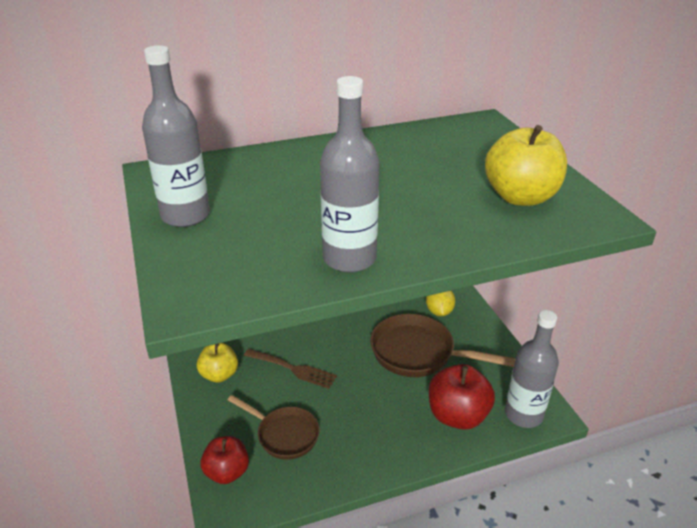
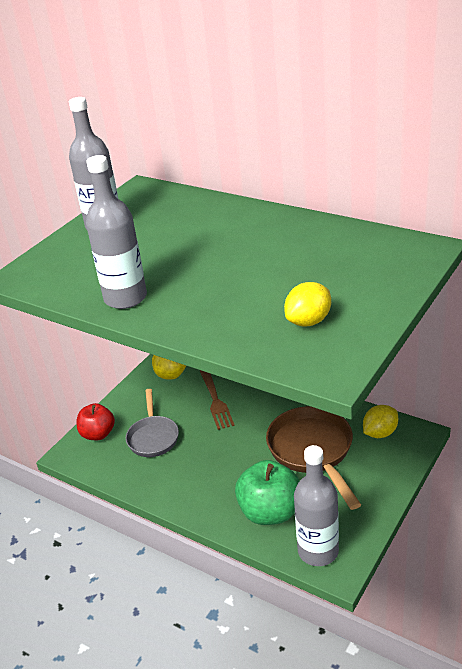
camera: 55 degrees right, 0 degrees up
brown pan [228,395,320,460] -> grey pan [126,389,179,457]
red apple [429,364,495,430] -> green apple [235,460,299,525]
yellow apple [485,125,567,206] -> yellow lemon [284,282,331,326]

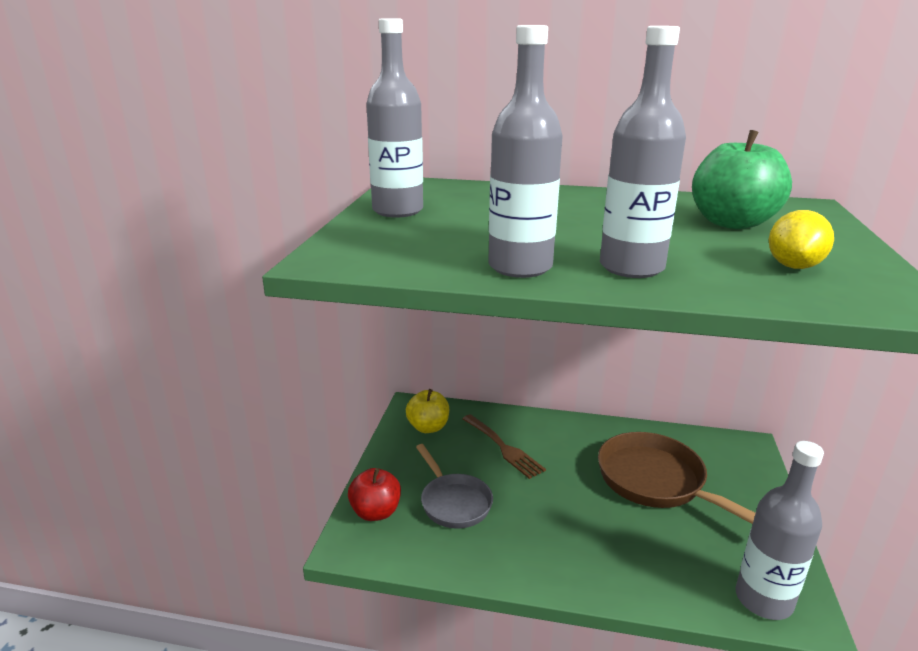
camera: 25 degrees left, 10 degrees down
green apple [235,460,299,525] -> green apple moved to [692,130,792,229]
yellow lemon [363,405,398,438] -> none
none -> grey bottle [600,26,686,278]

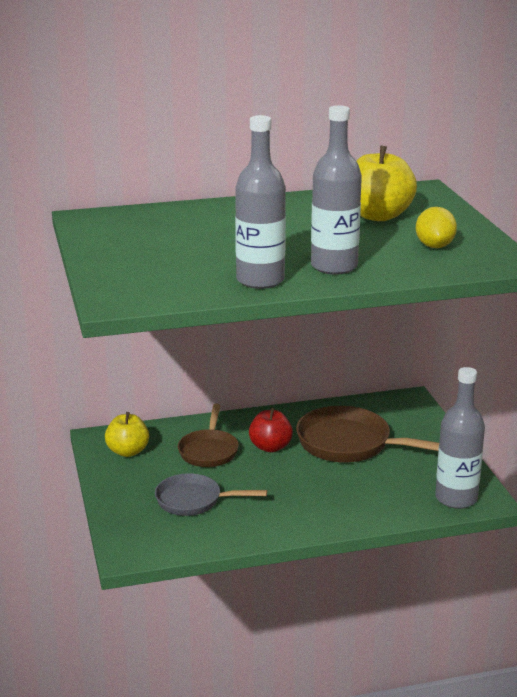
camera: 25 degrees left, 0 degrees up
red apple [348,468,401,521] -> red apple moved to [249,408,293,452]
grey bottle [366,18,423,218] -> none
grey pan [416,444,493,529] -> grey pan turned 150 degrees clockwise [155,473,267,516]
brown fork [462,414,546,479] -> brown pan [178,404,239,467]
green apple [692,130,792,229] -> yellow apple [357,146,417,221]

